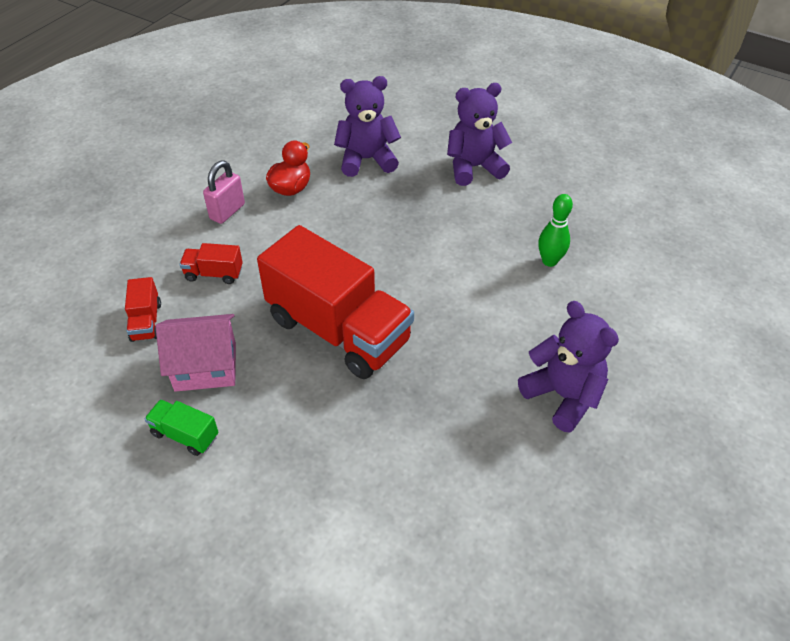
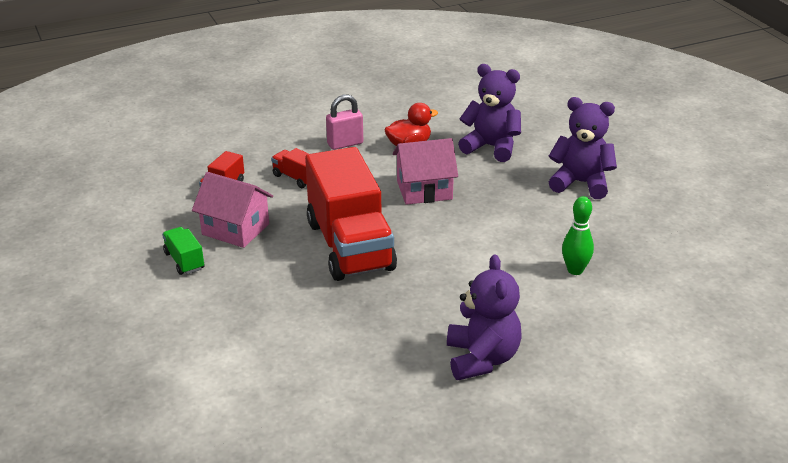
camera: 35 degrees right, 15 degrees down
none -> pink house [393,138,458,205]

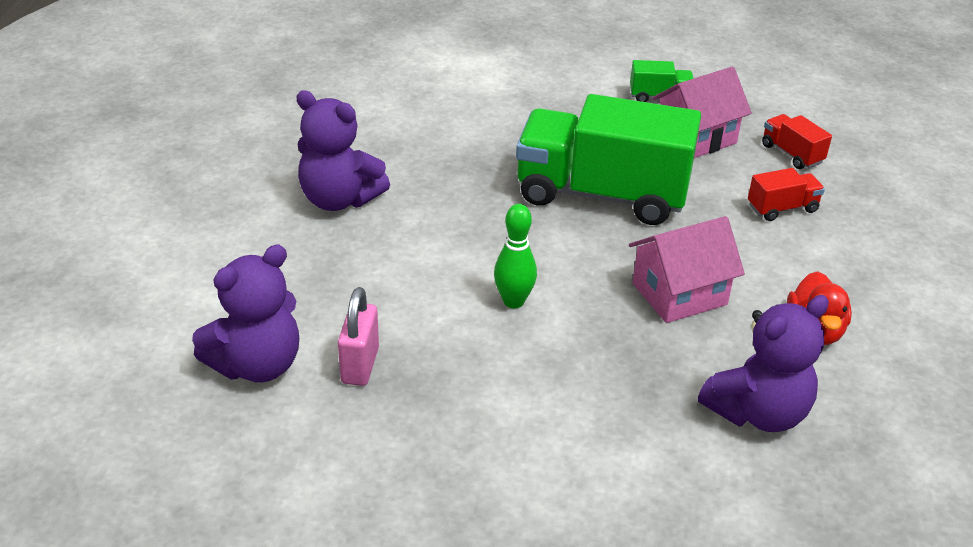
camera: 120 degrees right, 5 degrees up
red truck [305,147,397,281] -> green truck [516,94,701,225]
pink padlock [326,94,363,150] -> pink padlock moved to [338,287,379,386]
pink house [393,138,458,205] -> pink house turned 45 degrees clockwise [629,216,745,323]
purple teddy bear [549,97,617,199] -> purple teddy bear moved to [192,245,299,382]
green bowling pin [562,196,594,275] -> green bowling pin moved to [494,204,537,308]

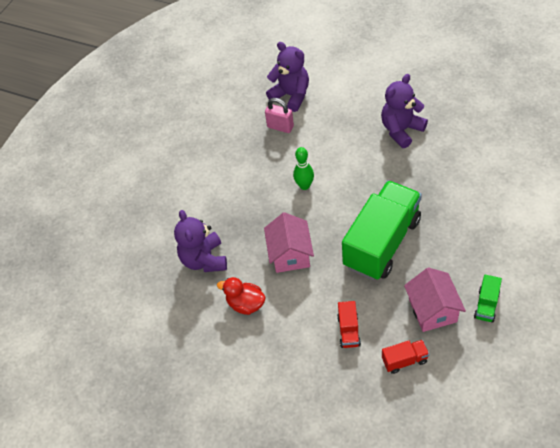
camera: 115 degrees right, 15 degrees up
purple teddy bear [192,245,299,382] -> purple teddy bear turned 150 degrees clockwise [266,42,309,112]

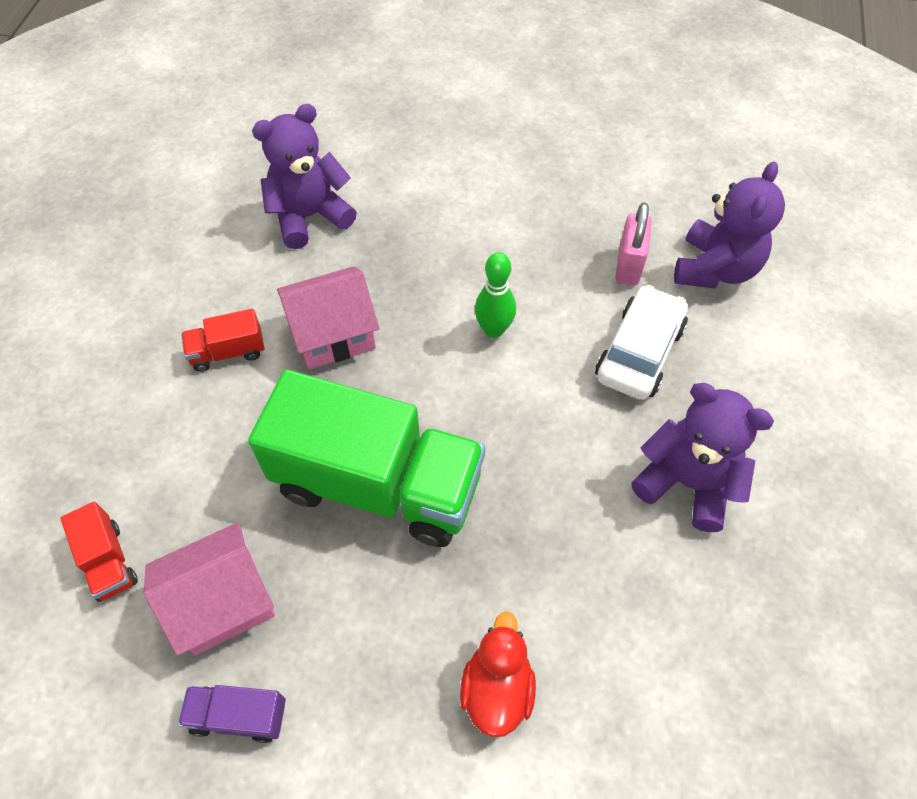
camera: 70 degrees right, 5 degrees up
red duck [217,277,266,315] -> red duck moved to [460,611,536,738]
red truck [337,301,361,348] -> red truck moved to [181,309,264,372]
green truck [474,275,502,323] -> purple truck [178,685,286,743]
none -> white car [595,285,688,400]

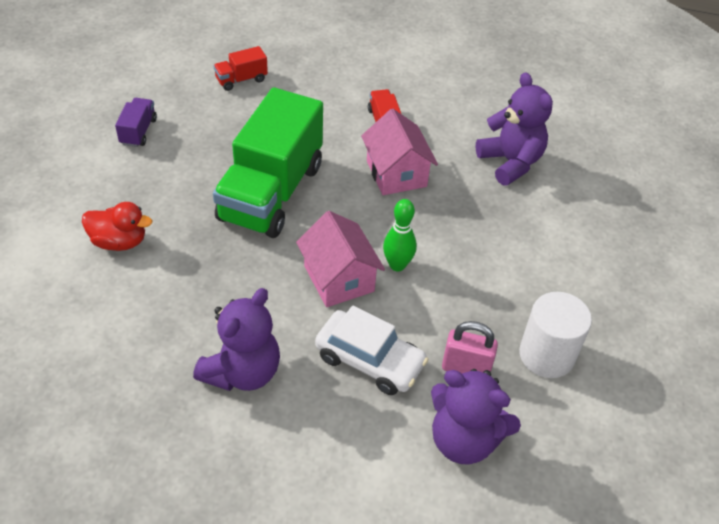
camera: 90 degrees right, 10 degrees down
pink house [144,522,275,656] -> pink house moved to [296,211,385,307]
none -> white cylinder [519,292,592,378]

